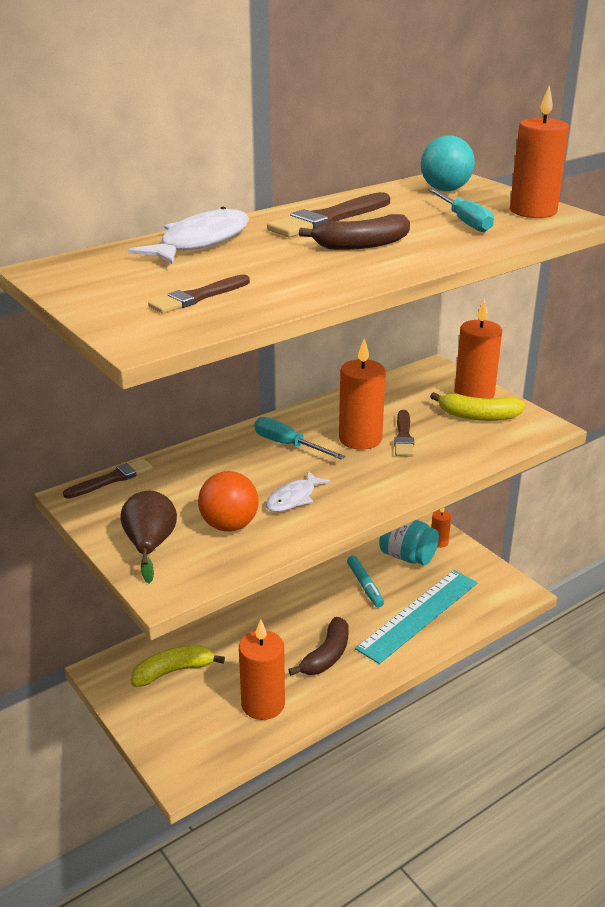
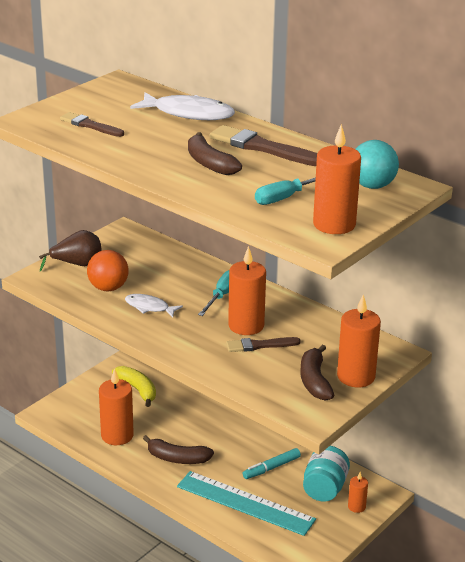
camera: 75 degrees right, 0 degrees up
brown brush [63,459,153,499] -> none
yellow banana [430,392,525,421] -> brown banana [300,344,334,401]

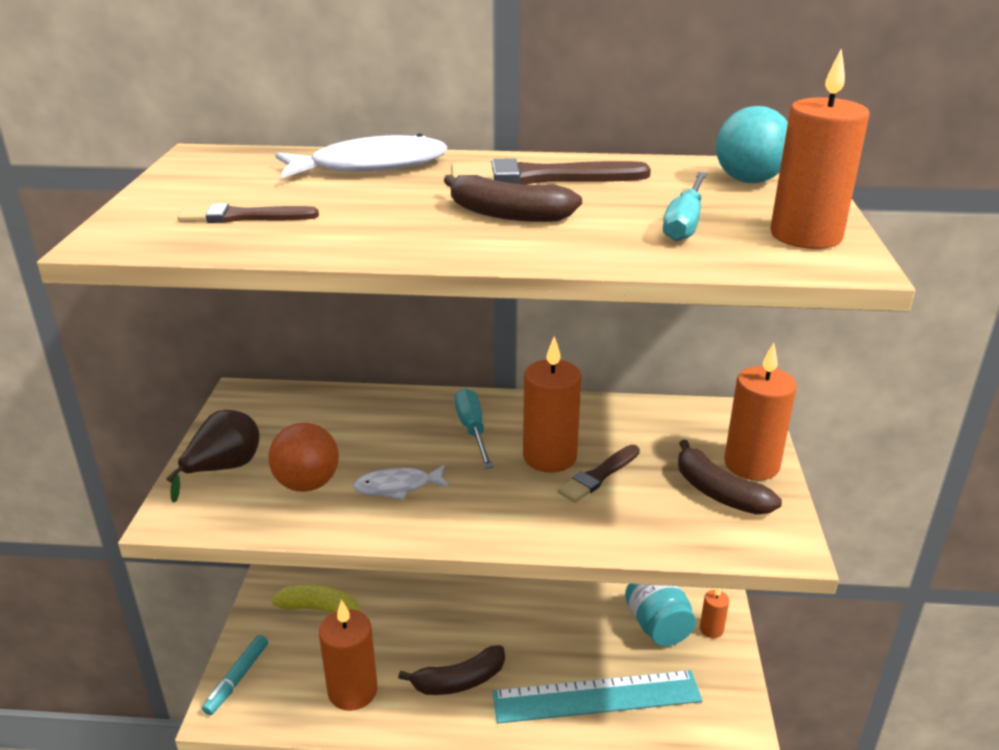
camera: 35 degrees left, 0 degrees up
turquoise marker [243,448,301,479] -> turquoise marker moved to [202,635,268,715]

